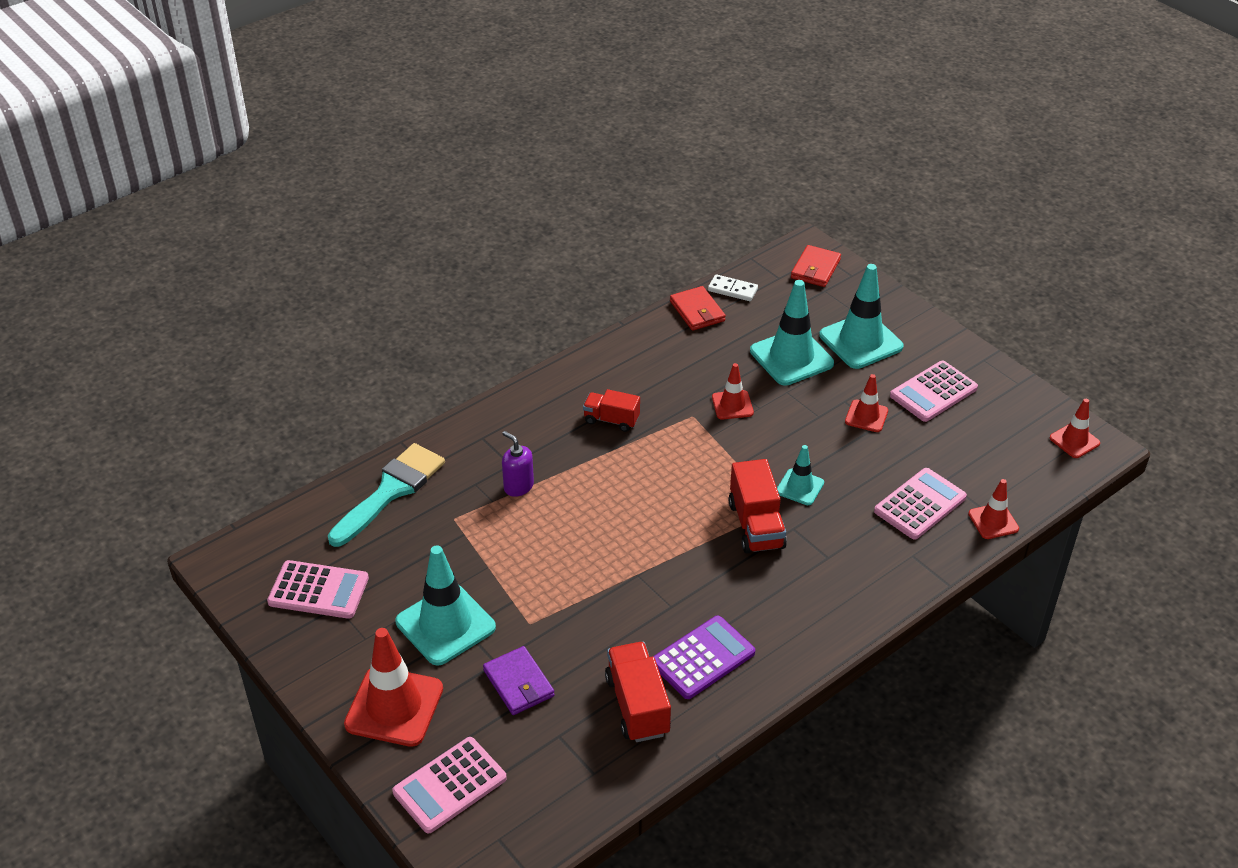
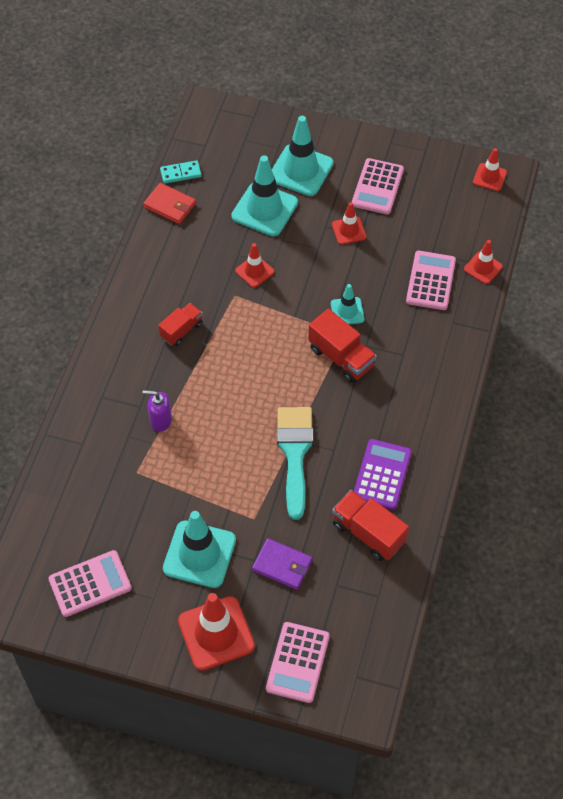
camera: 35 degrees left, 15 degrees up
turquoise brush [328,443,445,547] -> turquoise brush moved to [277,407,313,520]
red truck [583,389,640,432] -> red truck turned 150 degrees clockwise [158,303,203,346]
white domino [708,274,758,301] -> turquoise domino [160,160,202,184]
red wallet [791,245,841,287] -> none

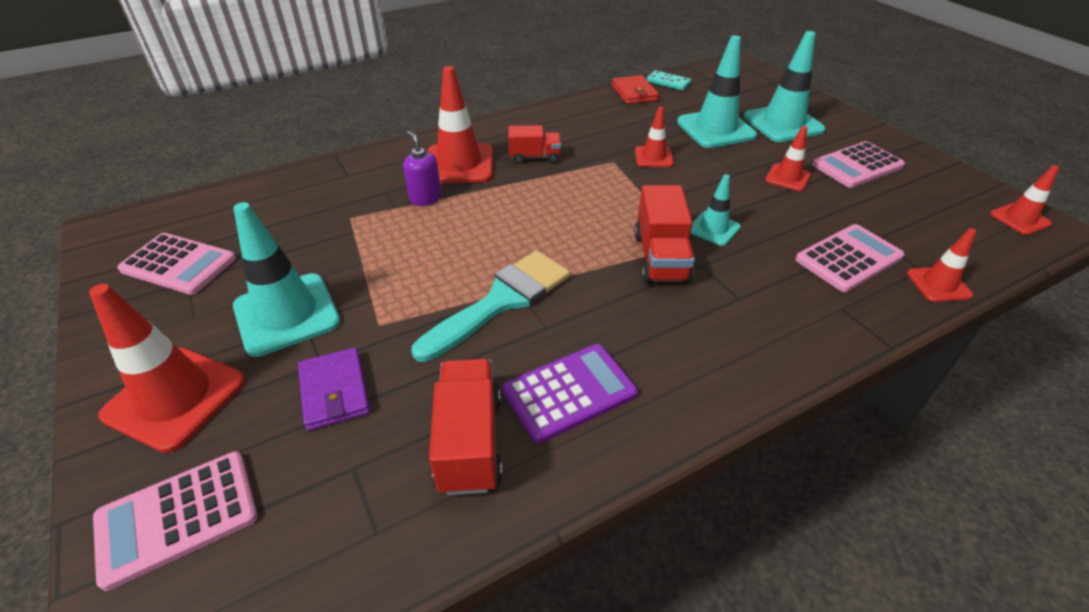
camera: 45 degrees right, 15 degrees down
none -> red traffic cone [427,66,493,183]

